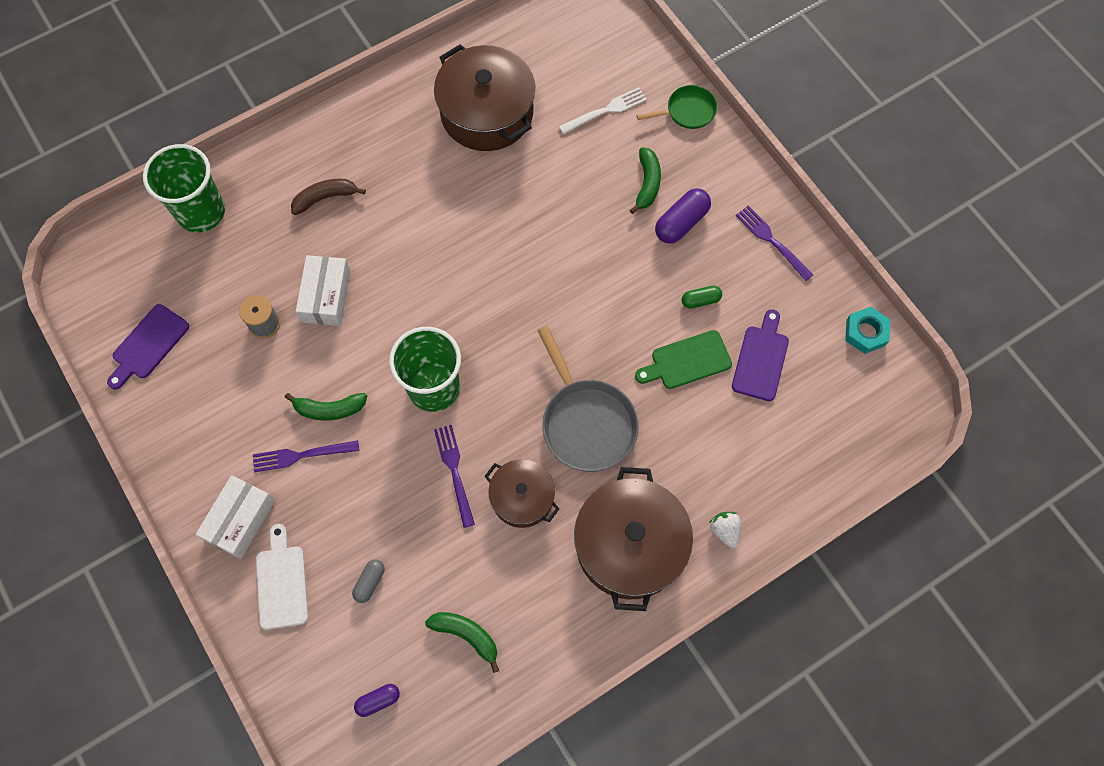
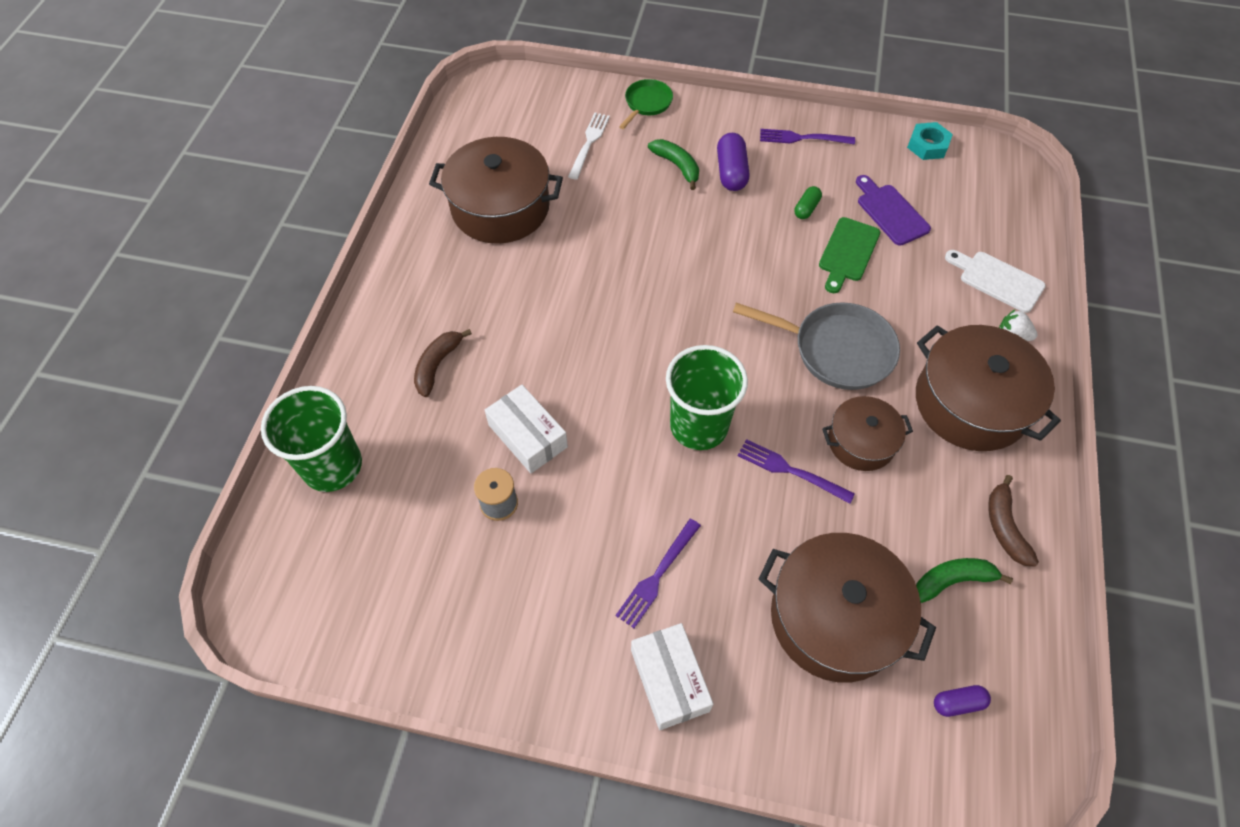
camera: 45 degrees left, 10 degrees down
purple cutting board [107,304,189,389] -> none
white cutting board [256,524,308,630] -> white cutting board moved to [945,250,1046,313]
green banana [285,393,367,421] -> none
grey capsule [352,559,385,603] -> brown pot [759,533,936,682]
purple capsule [354,684,400,717] -> purple capsule turned 60 degrees clockwise [934,685,991,717]
none -> brown banana [988,475,1039,567]

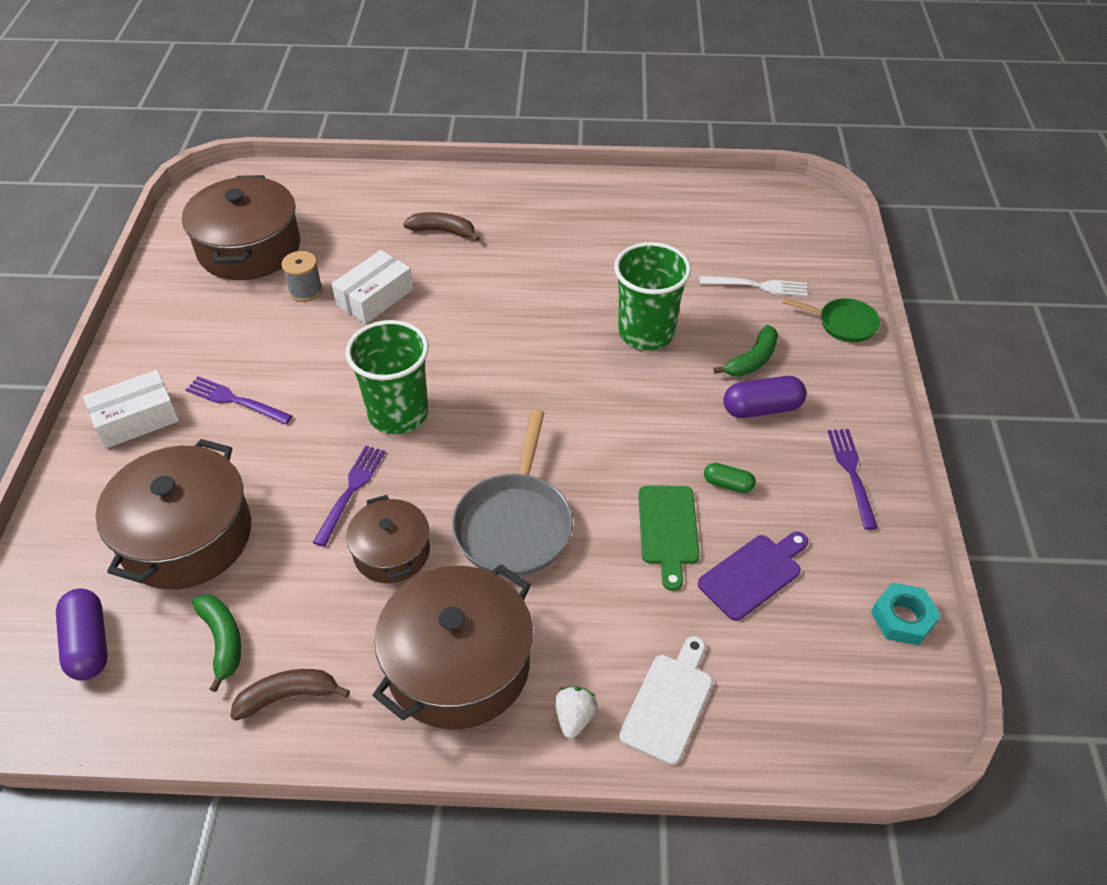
camera: 80 degrees right, 10 degrees down
green cup [261,386,362,492] -> green cup moved to [614,242,691,350]
brown pot [429,137,563,244] -> brown pot moved to [182,175,300,280]
green cutting board [819,217,880,293] -> green cutting board turned 105 degrees counterclockwise [638,486,699,591]
purple capsule [934,685,991,717] -> purple capsule [56,588,108,680], size x1.70

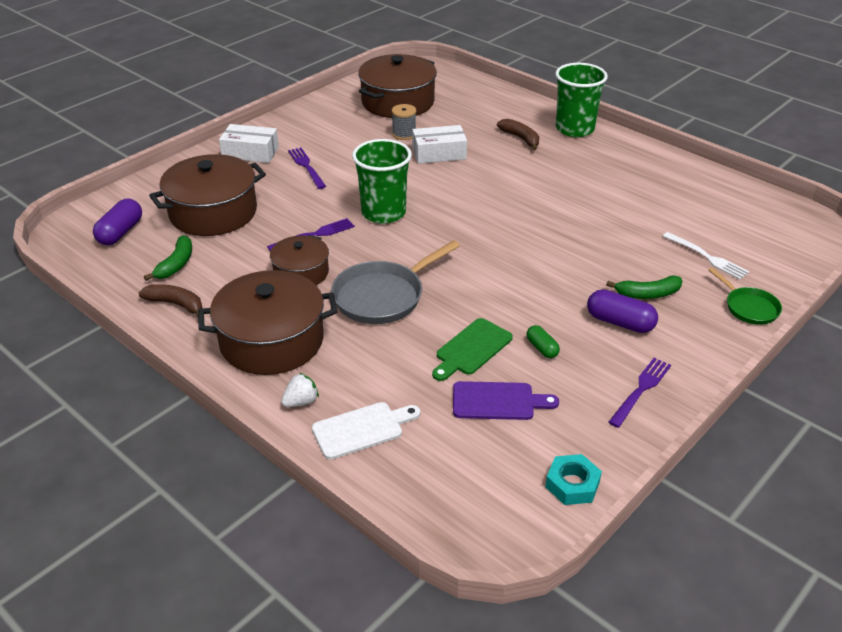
camera: 40 degrees right, 10 degrees down
green cup [614,242,691,350] -> green cup moved to [555,63,608,137]

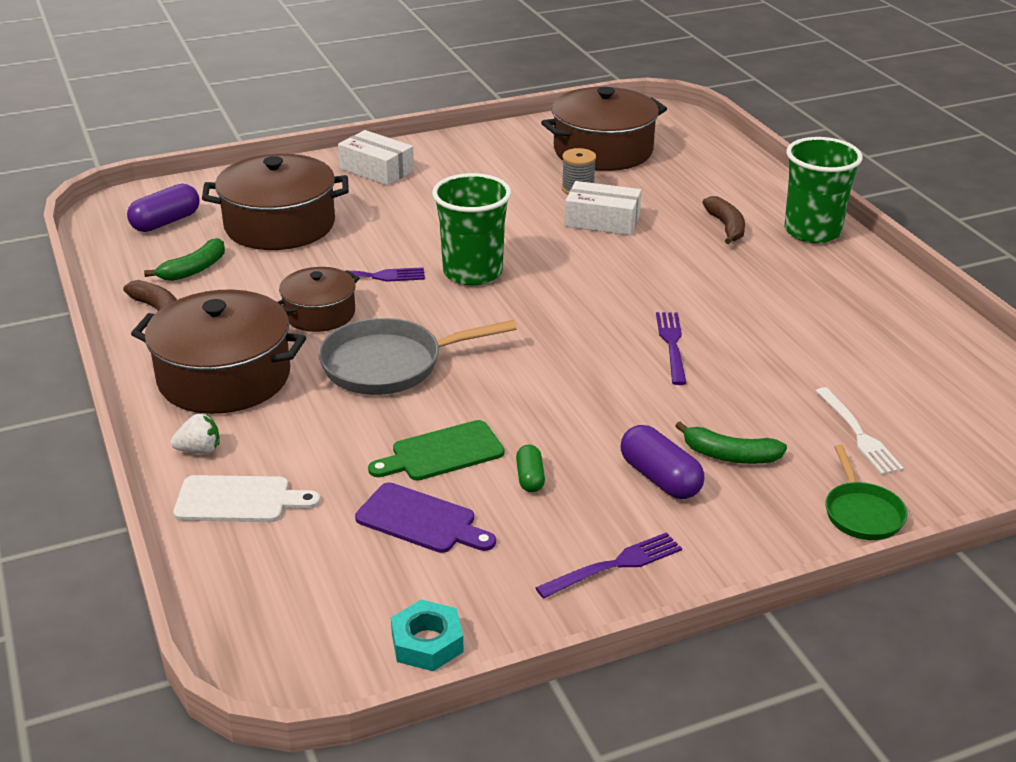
camera: 25 degrees right, 5 degrees down
purple fork [288,148,326,189] -> purple fork moved to [656,312,686,385]

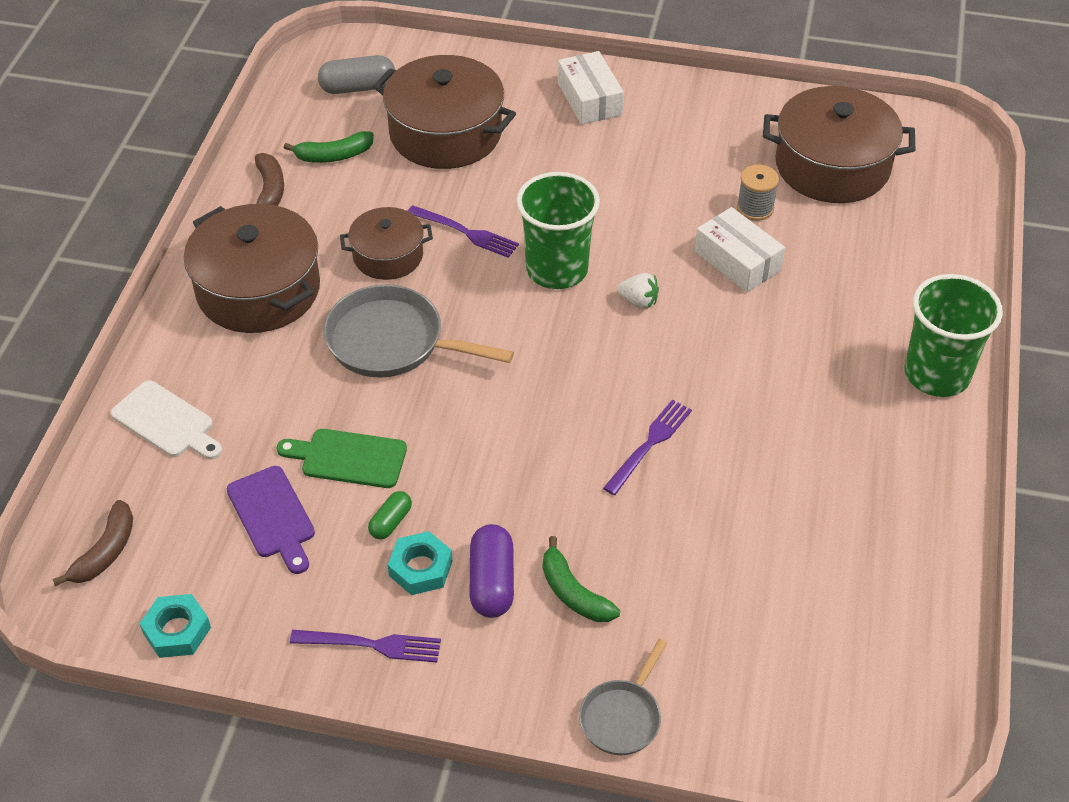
camera: 35 degrees right, 15 degrees up
purple capsule [127,184,200,232] -> grey capsule [318,55,395,94]
white strawberry [171,413,219,454] -> white strawberry moved to [617,273,659,309]
brown banana [702,196,745,244] -> brown banana moved to [52,500,133,586]
white fork [816,387,904,475] -> none
green pan [825,445,908,540] -> grey pan [579,639,667,755]
none -> turquoise nut [388,531,452,595]

